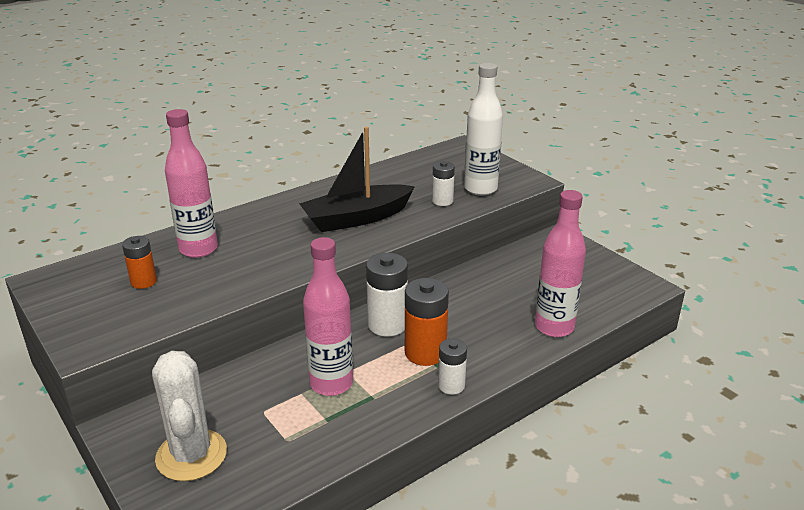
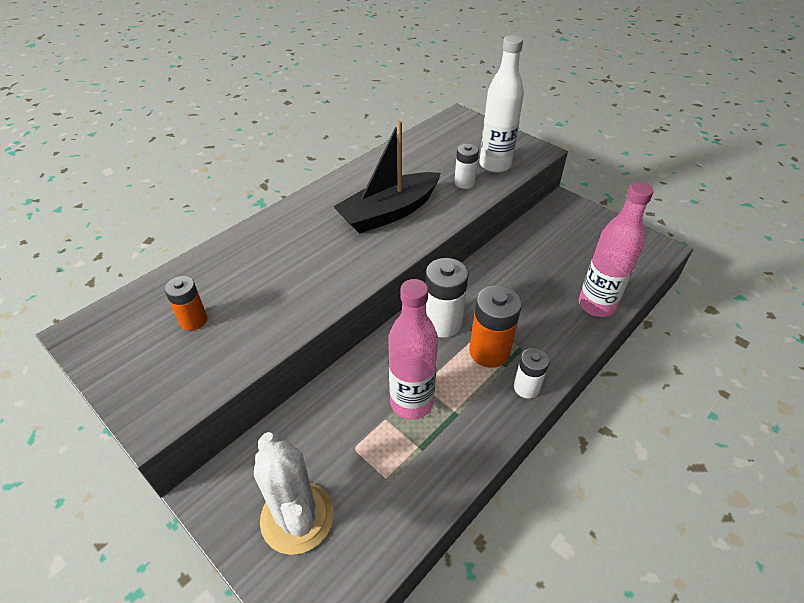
camera: 10 degrees left, 15 degrees up
pink bottle [165,109,218,258] -> none

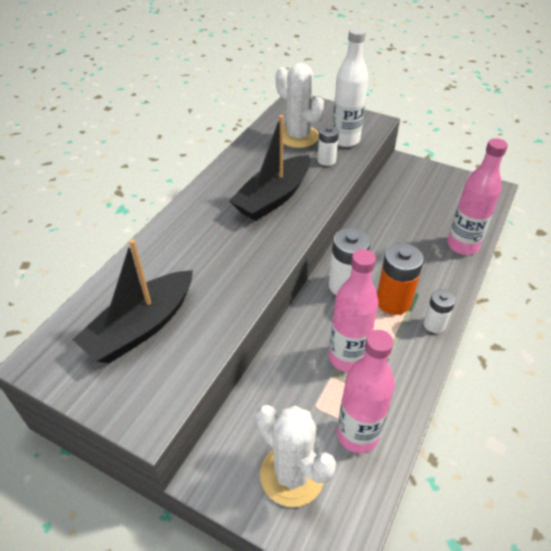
camera: 15 degrees left, 0 degrees up
orange battery [164,276,207,330] -> black boat [73,239,193,363]
none -> white cactus [276,63,325,148]
none -> pink bottle [337,330,395,453]

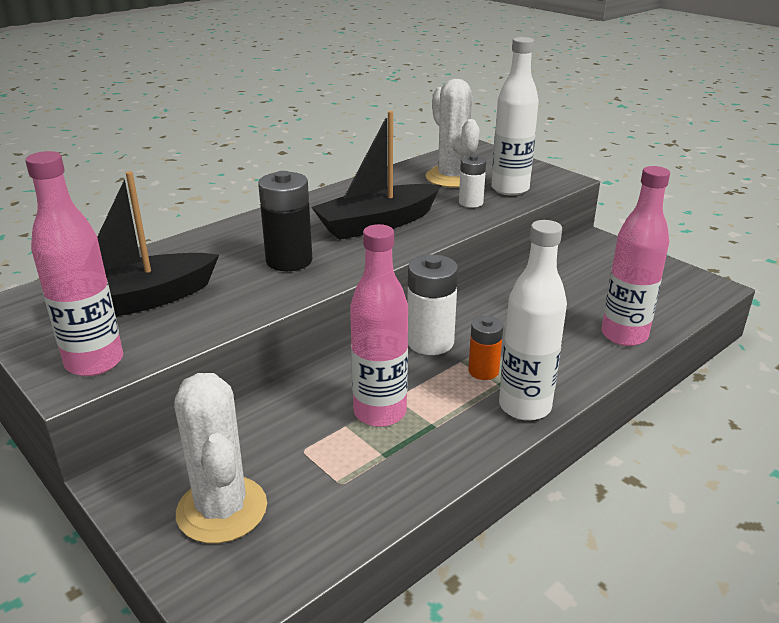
camera: 20 degrees right, 15 degrees down
pink bottle [337,330,395,453] -> pink bottle moved to [25,151,123,376]
orange battery [377,243,424,315] -> orange battery [468,316,503,380], size x0.61
white battery [423,289,456,333] -> white bottle [499,220,567,421]
none -> black battery [258,171,313,271]

